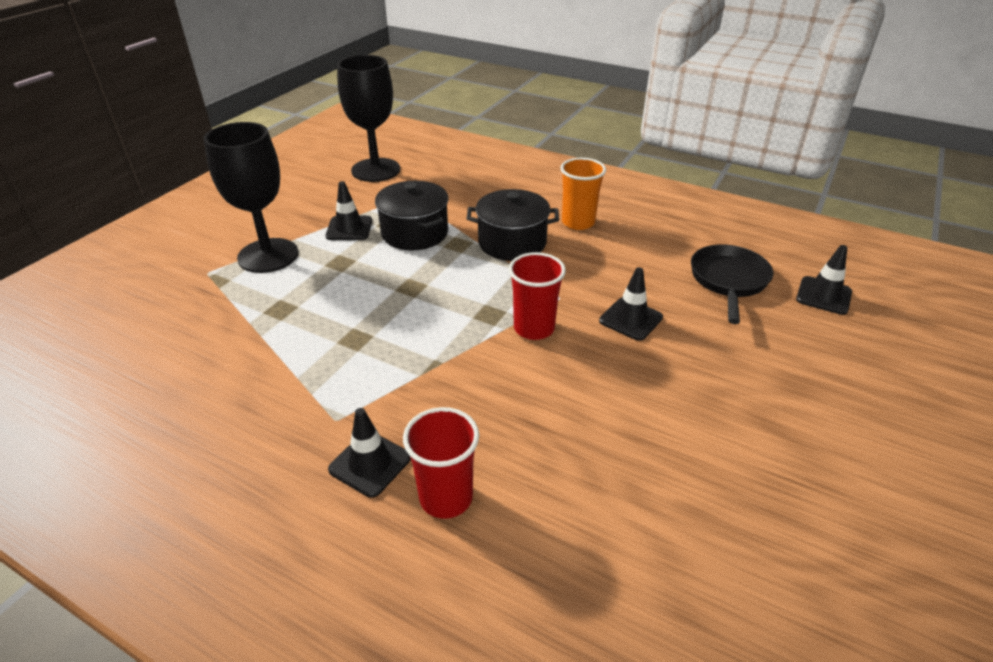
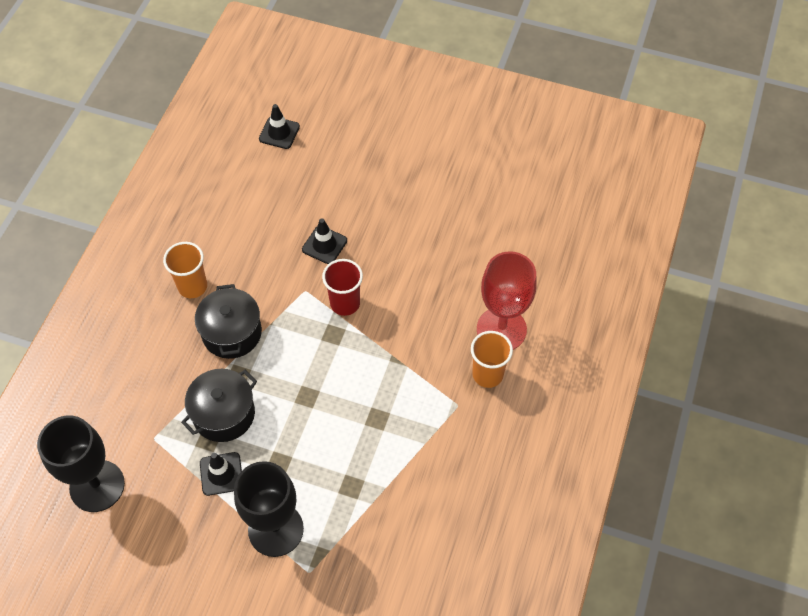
camera: 100 degrees left, 20 degrees up
black traffic cone [328,408,411,498] -> orange cup [471,331,513,388]
red cup [403,407,479,519] -> red goblet [477,251,537,350]
black pan [691,244,773,324] -> none

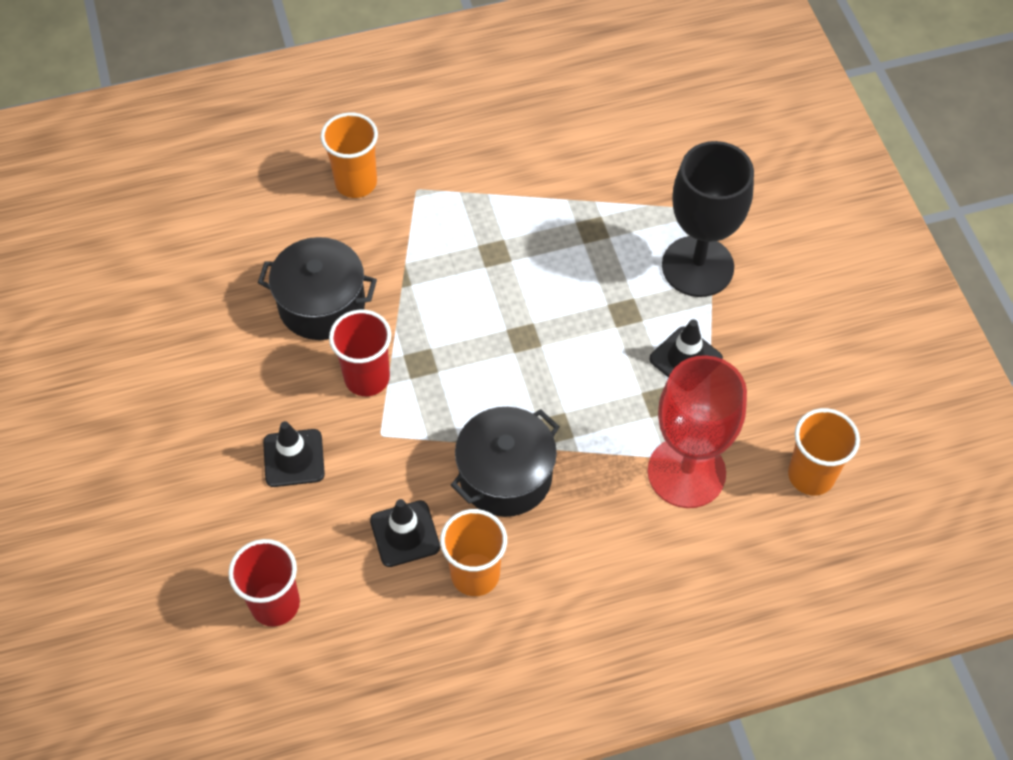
camera: 125 degrees left, 0 degrees up
black goblet [37,415,125,512] -> orange cup [788,408,860,495]
black pot [181,369,257,442] -> black pot moved to [258,237,377,340]
black traffic cone [259,104,300,149] -> black traffic cone moved to [370,499,440,567]
red goblet [477,251,537,350] -> red goblet moved to [648,355,747,508]
none -> red cup [228,539,300,626]

